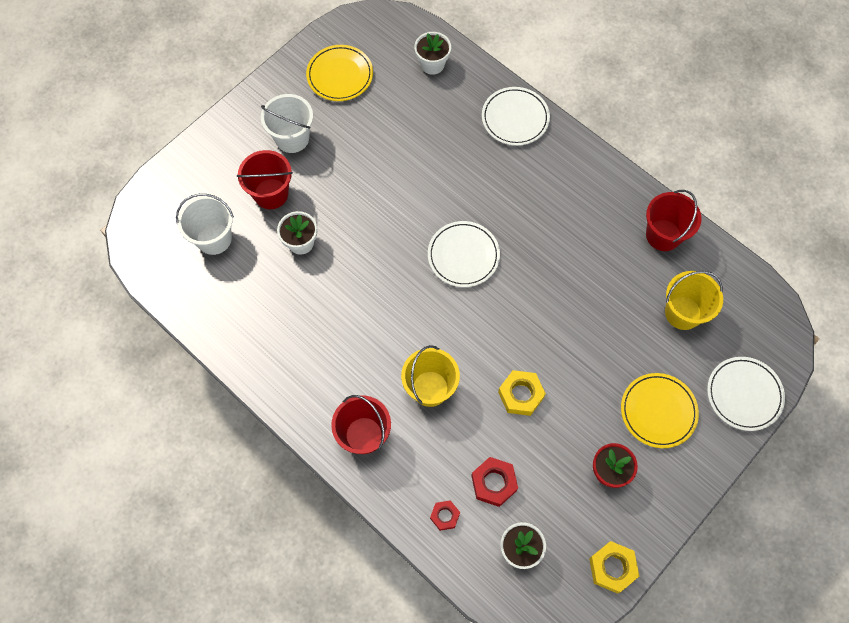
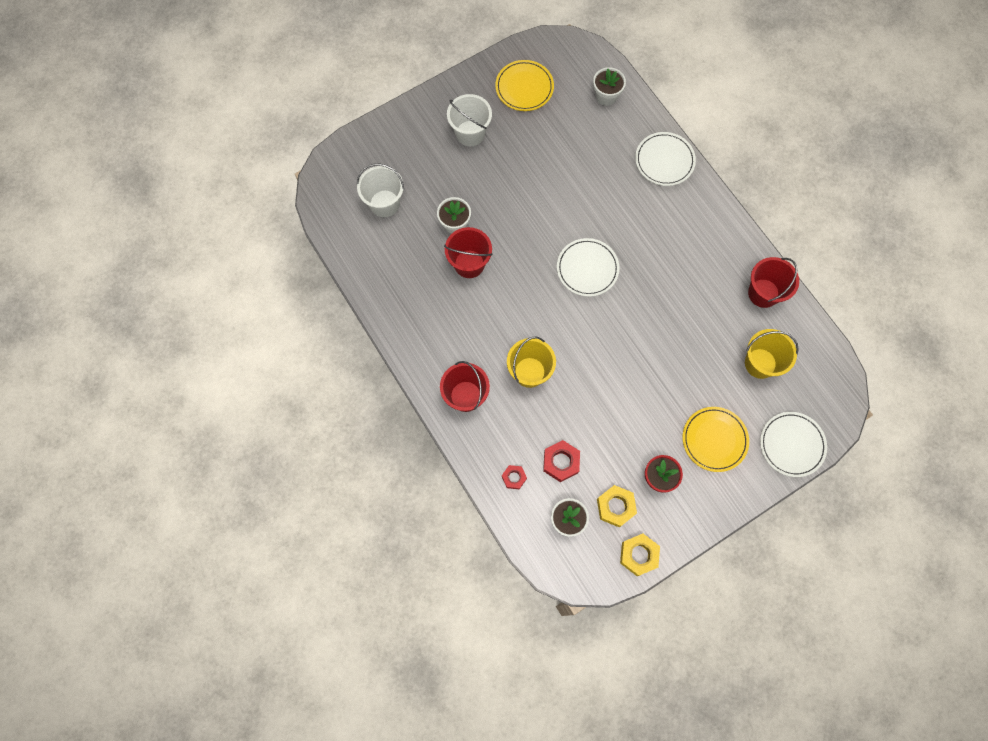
camera: 15 degrees right, 5 degrees up
red bucket [237,150,293,209] -> red bucket moved to [444,227,492,278]
yellow nut [498,370,546,416] -> yellow nut moved to [597,485,637,527]

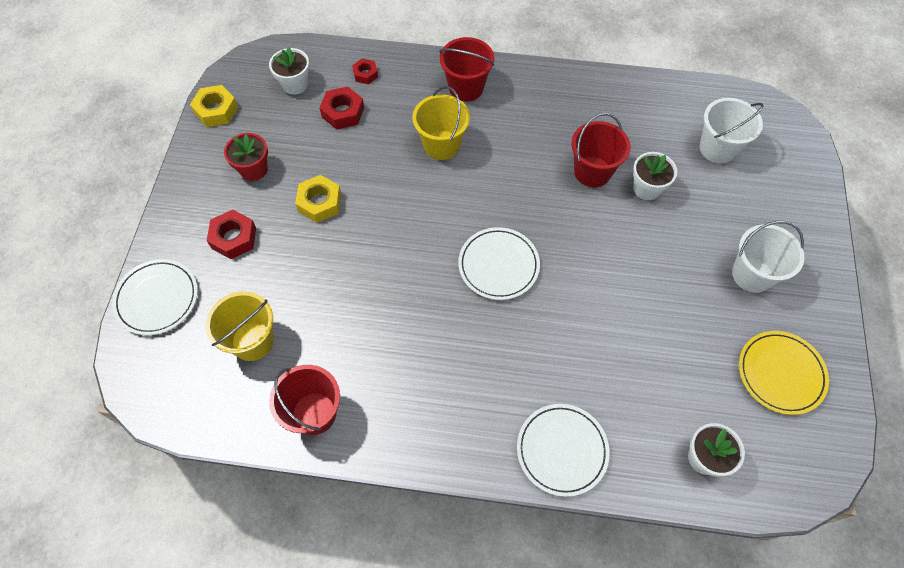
camera: 130 degrees right, 10 degrees down
yellow nut [597,485,637,527] -> yellow nut moved to [295,175,341,223]
yellow plate [683,407,749,472] -> red nut [207,210,256,259]

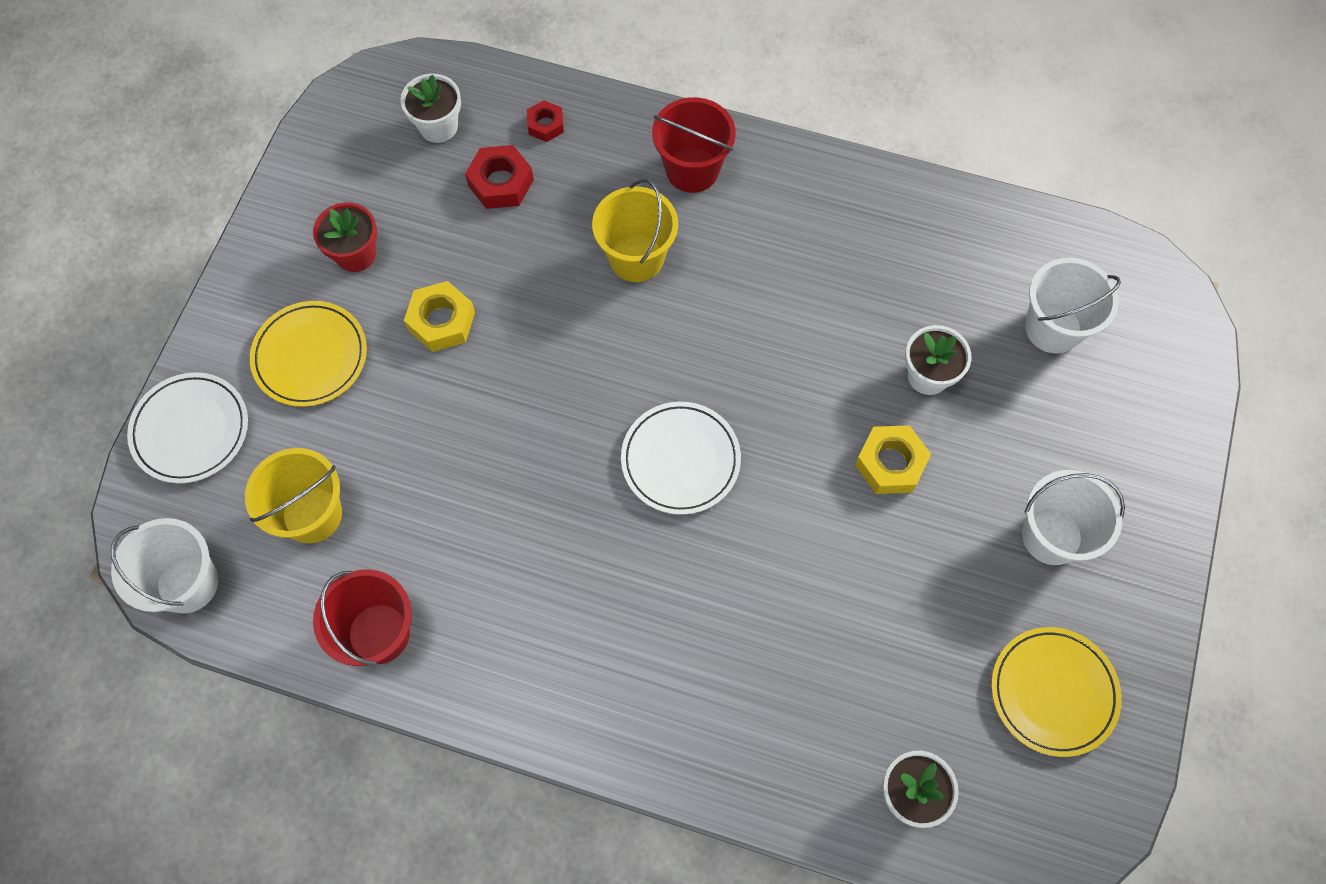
camera: 10 degrees right, 5 degrees up
yellow nut [190,85,238,127] -> yellow nut moved to [855,425,931,494]
red nut [207,210,256,259] -> yellow plate [250,301,367,407]
white plate [517,404,610,497] -> none
red bucket [571,113,631,187] -> none
none -> white bucket [111,518,218,614]

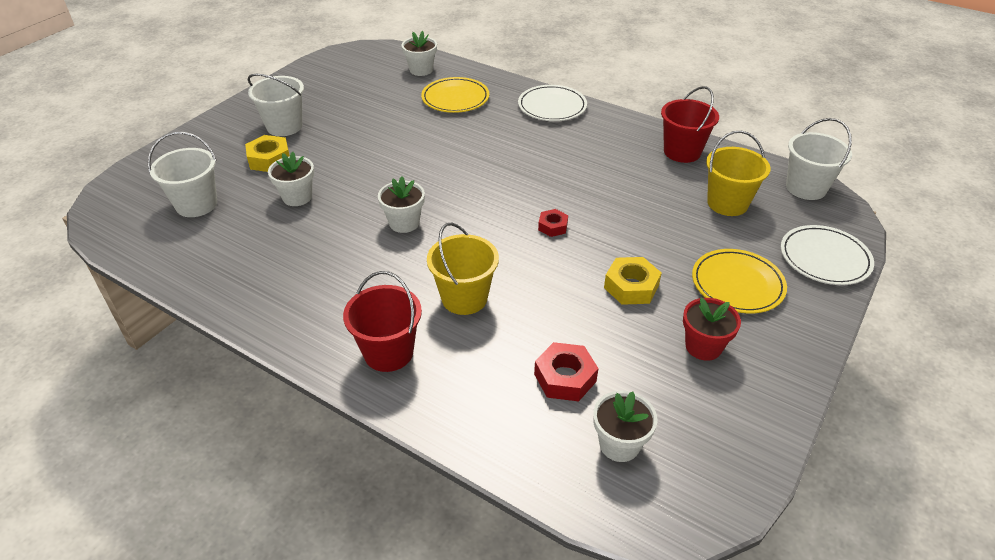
camera: 165 degrees left, 25 degrees down
red nut [527,100,564,142] -> red nut moved to [538,209,568,237]
white plate [621,402,741,515] -> white plate moved to [518,85,587,121]
yellow nut [855,425,931,494] -> yellow nut moved to [245,135,290,172]
yellow plate [991,627,1122,757] -> yellow plate moved to [421,77,489,113]
none -> white flower pot [378,176,425,233]

